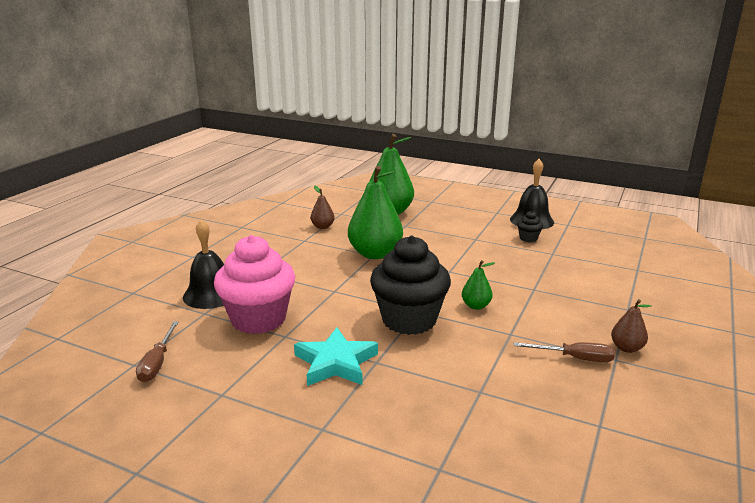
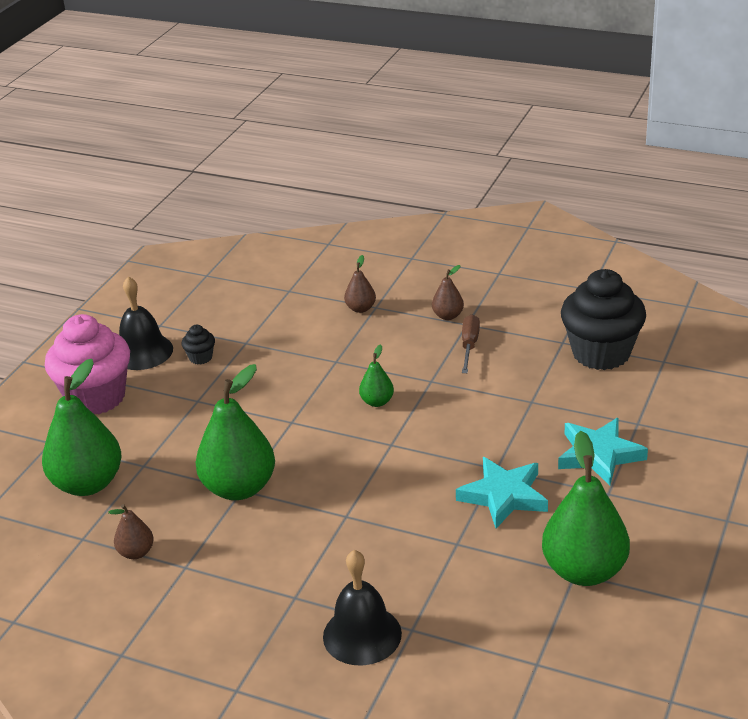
camera: 90 degrees left, 10 degrees up
brown screwdriver [136,321,179,382] -> none
pink cupcake [214,235,295,334] -> pink cupcake moved to [45,314,130,414]
black cupcake [370,235,451,335] -> black cupcake moved to [561,269,646,370]
none -> brown pear [344,255,376,313]
none -> green pear [542,431,630,586]
none -> turquoise star [558,418,648,486]

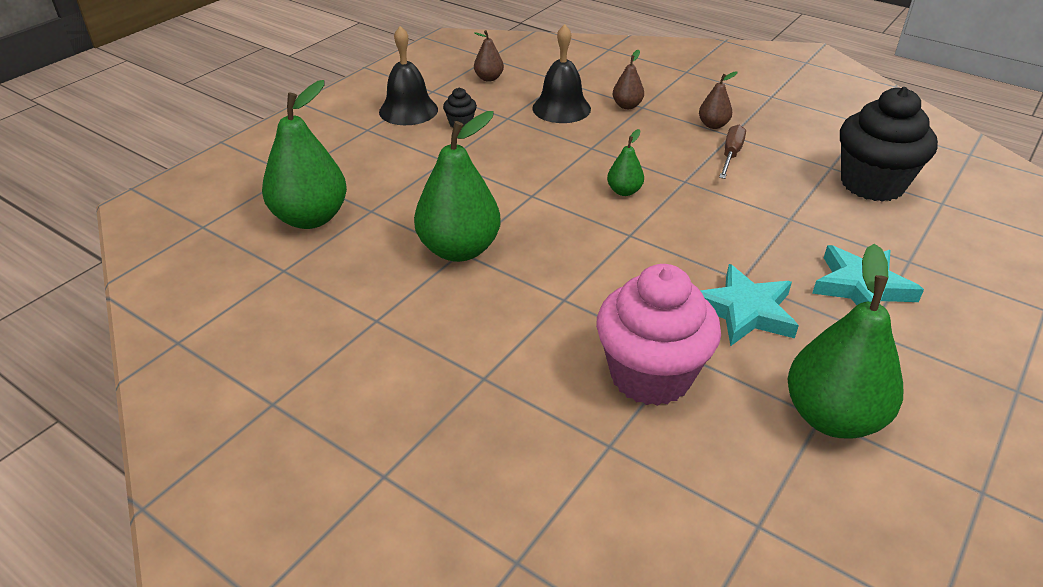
camera: 10 degrees right, 5 degrees up
pink cupcake [45,314,130,414] -> pink cupcake moved to [596,264,721,406]
brown pear [108,504,154,559] -> brown pear moved to [474,30,504,82]
black bell [323,550,402,665] -> black bell moved to [532,24,591,123]

